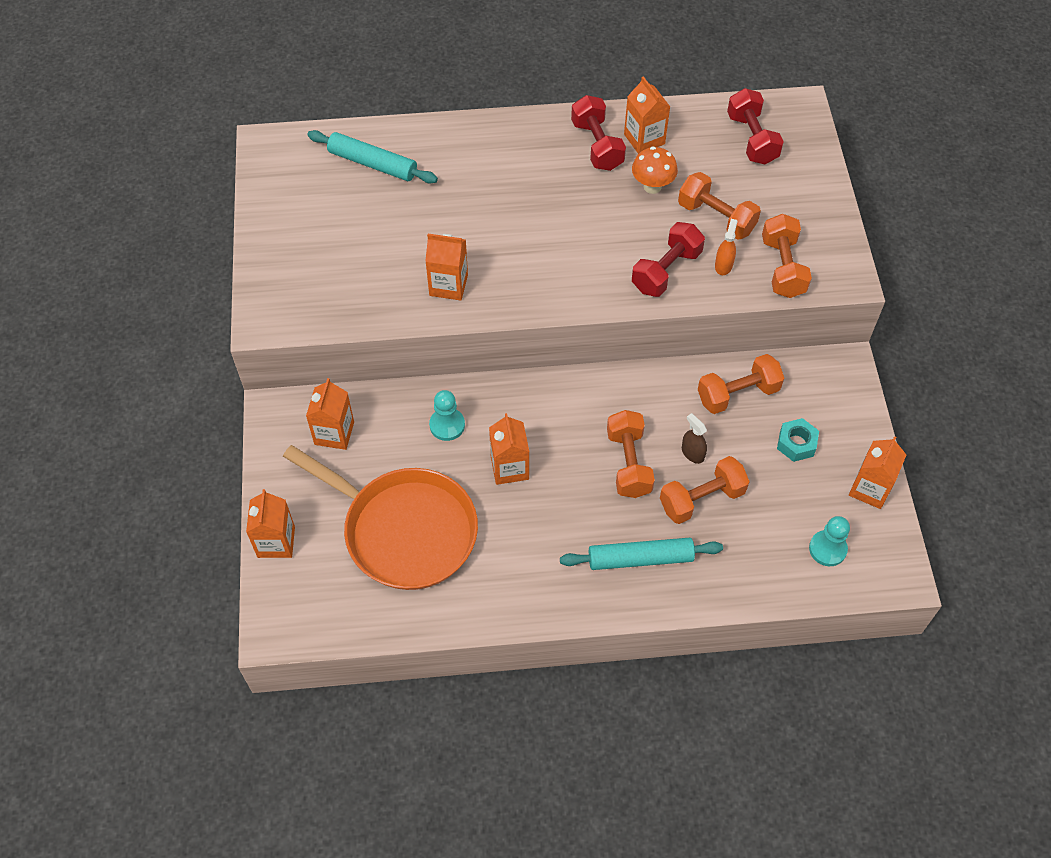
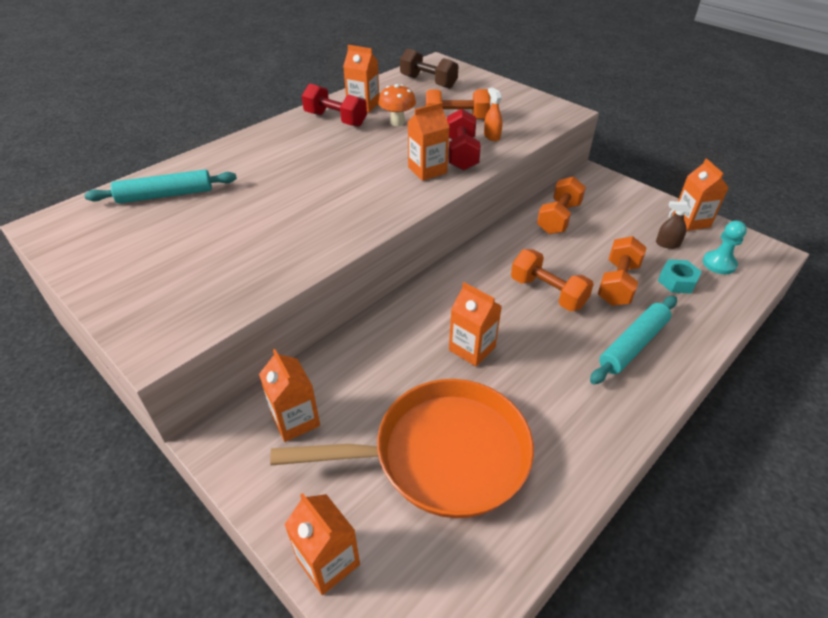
camera: 40 degrees left, 15 degrees down
orange carton [425,234,468,300] -> orange carton moved to [408,102,449,181]
turquoise pawn [429,390,465,441] -> none
brown spray bottle [682,413,707,464] -> brown spray bottle moved to [656,201,691,249]
red dumbbell [727,88,784,164] -> brown dumbbell [400,49,459,89]
orange dumbbell [762,214,812,298] -> none
turquoise nut [777,418,819,462] -> turquoise nut moved to [658,259,702,294]

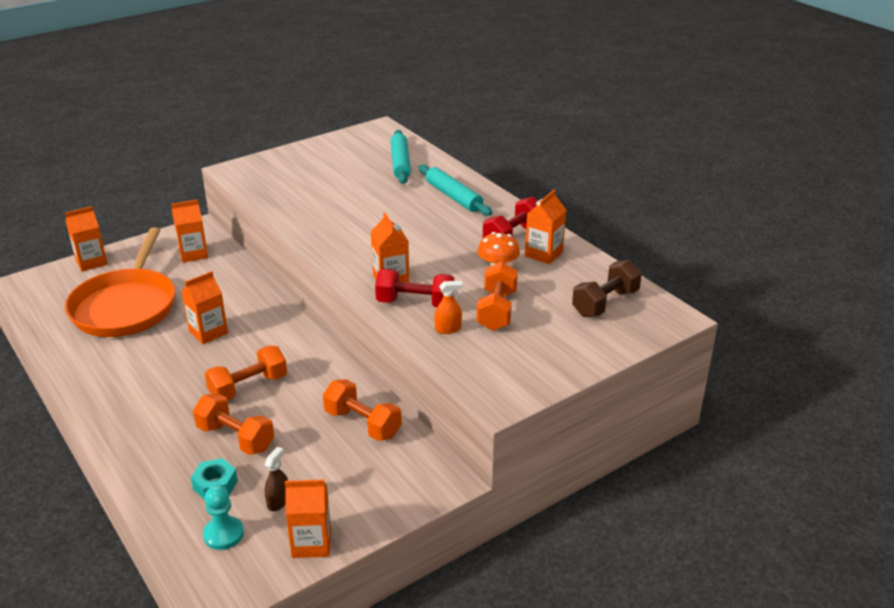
camera: 100 degrees right, 10 degrees down
turquoise rolling pin [590,296,677,384] -> turquoise rolling pin moved to [418,164,492,216]

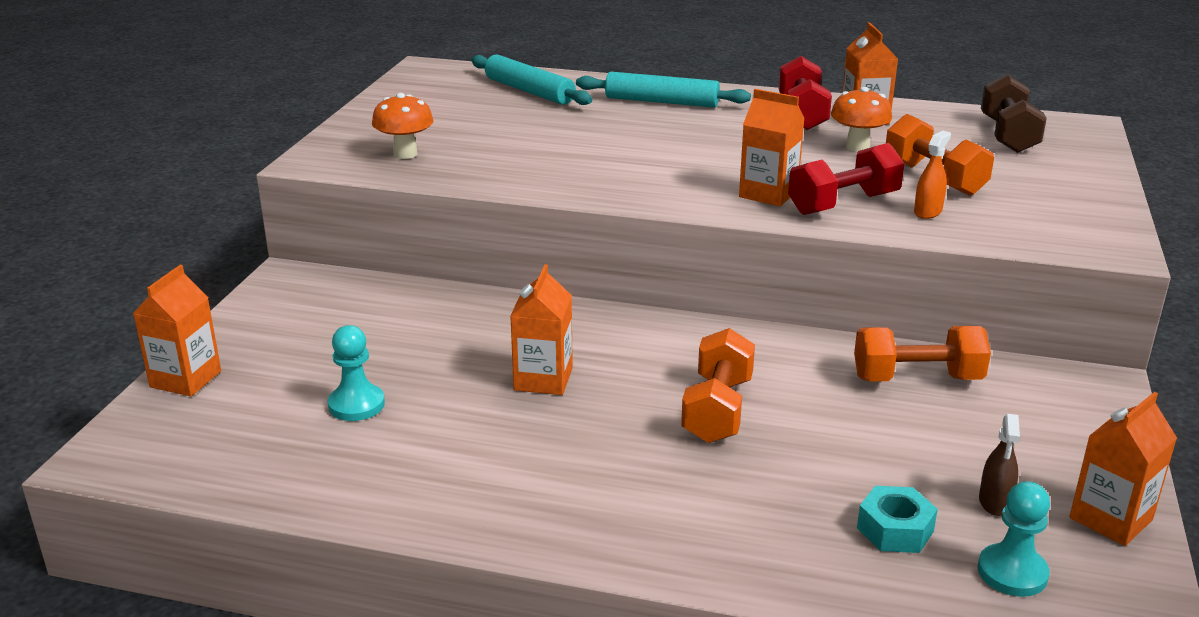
camera: 40 degrees left, 5 degrees down
orange pan [65,228,175,337] -> turquoise pawn [328,325,385,421]
orange carton [171,200,208,263] -> none
orange dumbbell [193,393,274,455] -> none
brown spray bottle [265,447,288,511] -> brown spray bottle turned 150 degrees counterclockwise [979,414,1020,516]
none -> orange mushroom [372,93,434,159]

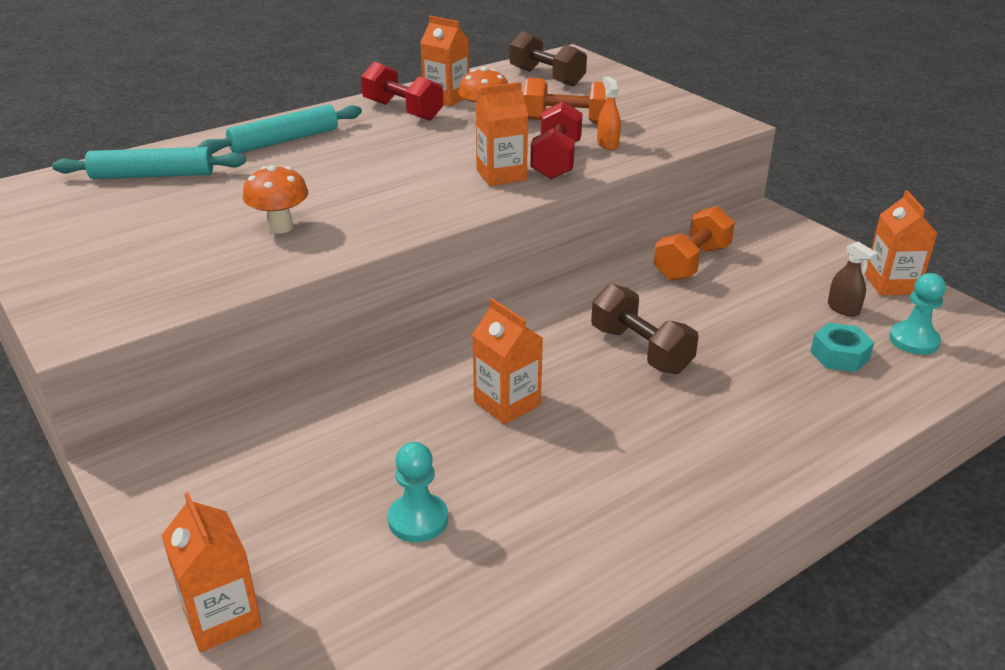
camera: 50 degrees left, 5 degrees up
orange mushroom [372,93,434,159] -> orange mushroom moved to [243,165,308,234]
orange dumbbell [681,328,755,443] -> brown dumbbell [591,284,699,374]

